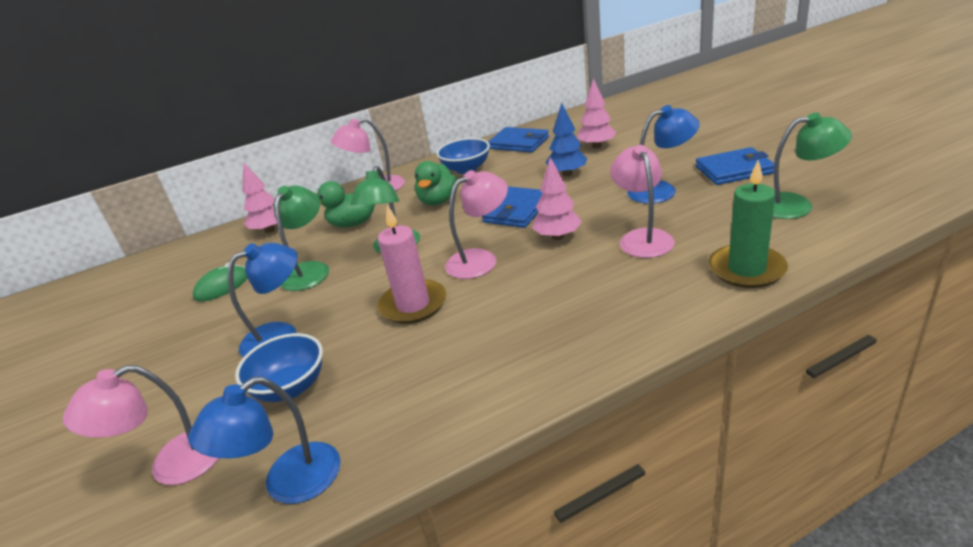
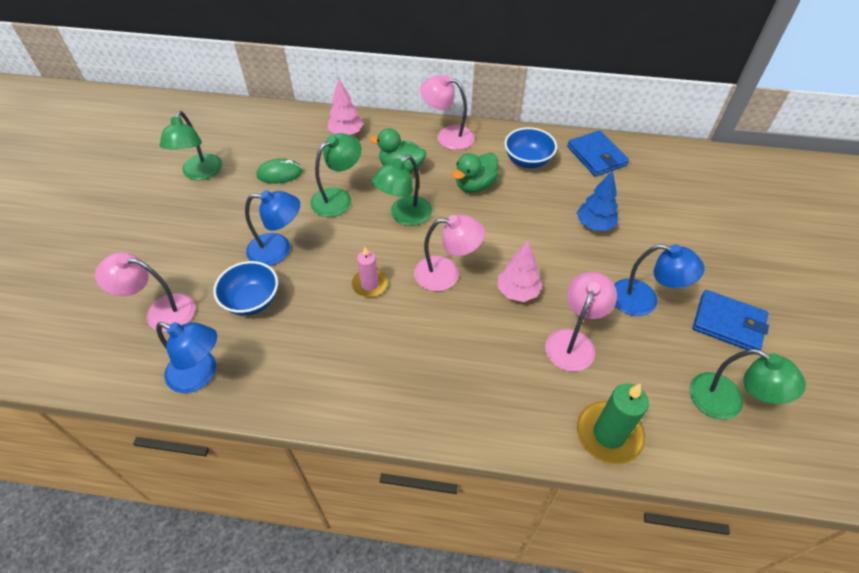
camera: 30 degrees right, 20 degrees up
blue lamp [188,377,341,504] -> blue lamp turned 150 degrees counterclockwise [156,322,217,393]
pink candle [378,205,446,324] -> pink candle [352,247,388,297], size x0.64
blue wallet [482,186,543,228] -> none
pink tree [578,78,616,149] -> none
none -> green lamp [160,111,222,180]

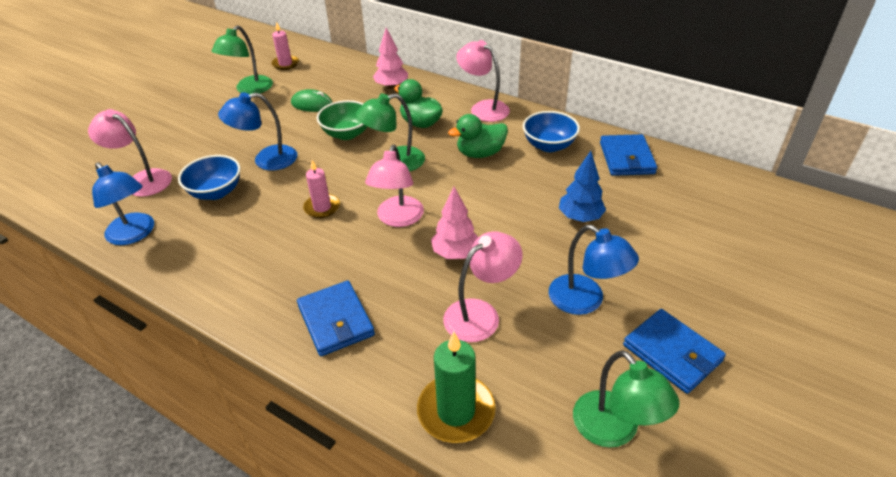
camera: 25 degrees right, 10 degrees down
blue lamp [245,190,300,266] -> blue lamp turned 135 degrees clockwise [218,92,297,171]
green lamp [310,133,361,217] -> green bowl [317,100,367,140]
pink lamp [414,215,485,291] -> pink lamp turned 75 degrees clockwise [365,145,424,227]
none -> pink candle [271,22,299,70]
none -> blue wallet [297,281,375,356]

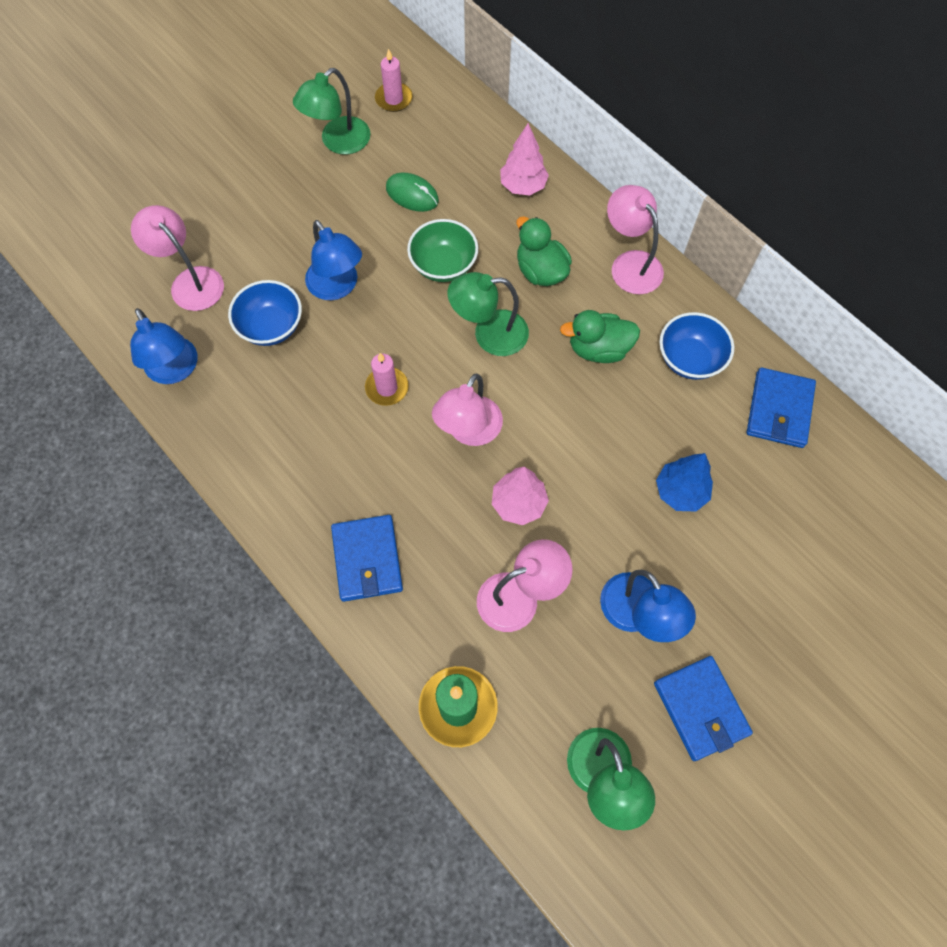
camera: 15 degrees right, 25 degrees up
blue lamp [218,92,297,171] -> blue lamp turned 120 degrees counterclockwise [305,220,362,300]

